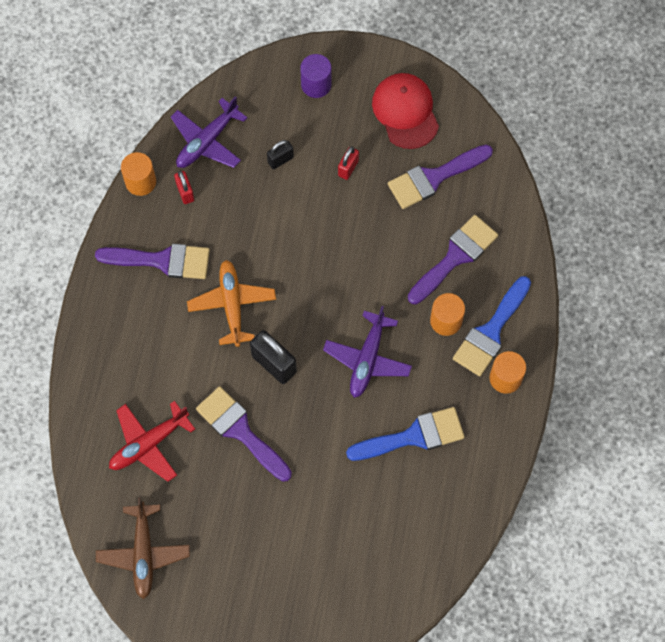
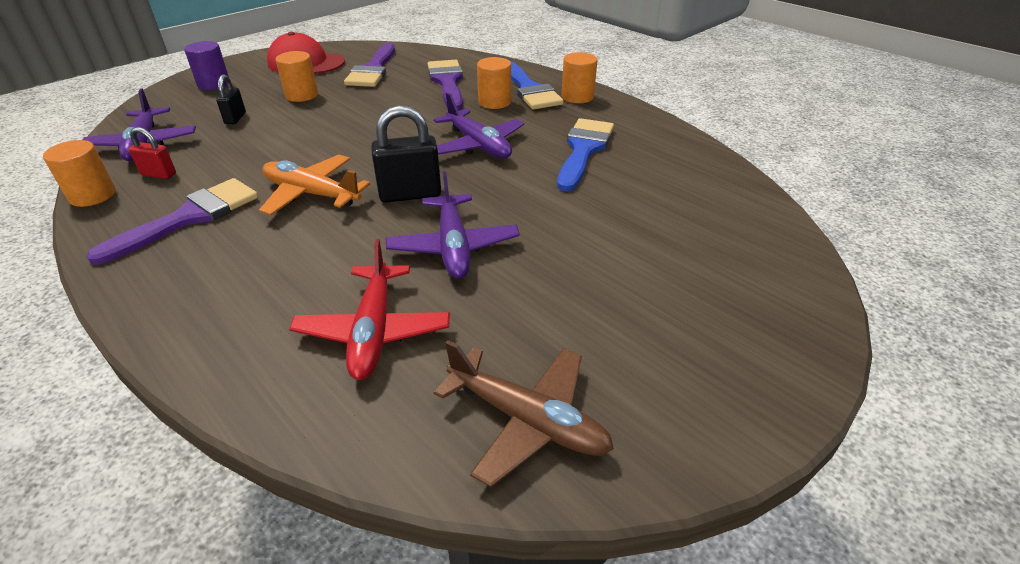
camera: 55 degrees left, 30 degrees down
purple brush [196,386,292,482] -> purple plane [386,171,520,279]
red padlock [338,146,359,180] -> orange cylinder [276,51,318,102]

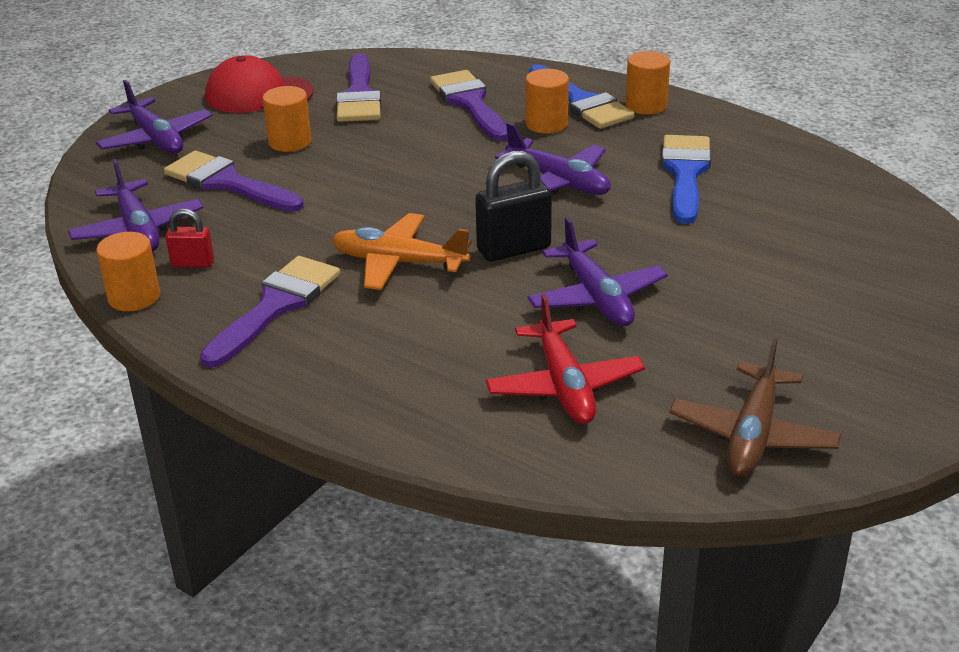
camera: 10 degrees left, 5 degrees down
purple cylinder [184,41,229,90] -> purple plane [96,80,212,154]
black padlock [216,75,246,124] -> purple brush [164,150,304,212]
brown plane [434,340,614,487] -> brown plane turned 90 degrees clockwise [669,338,841,476]

